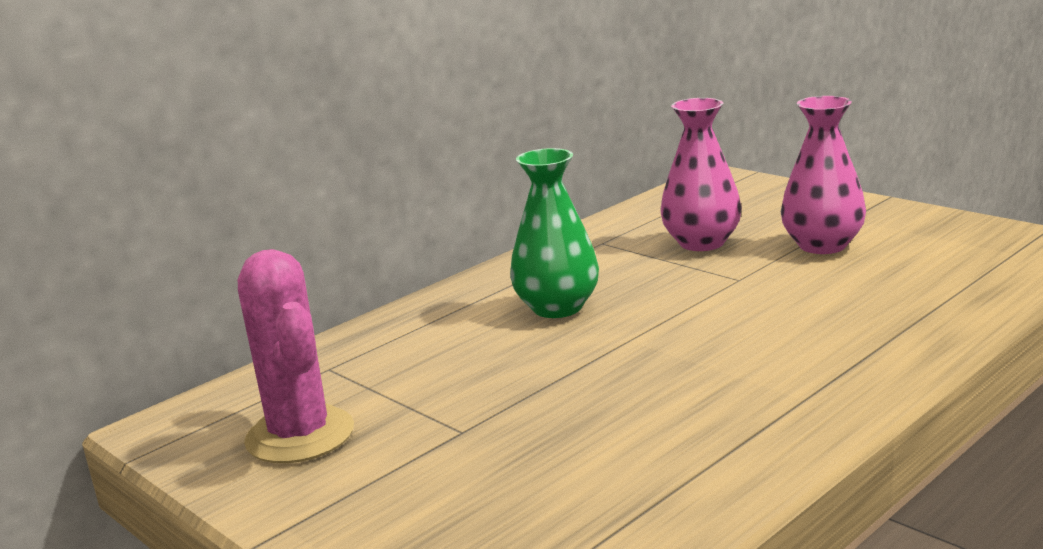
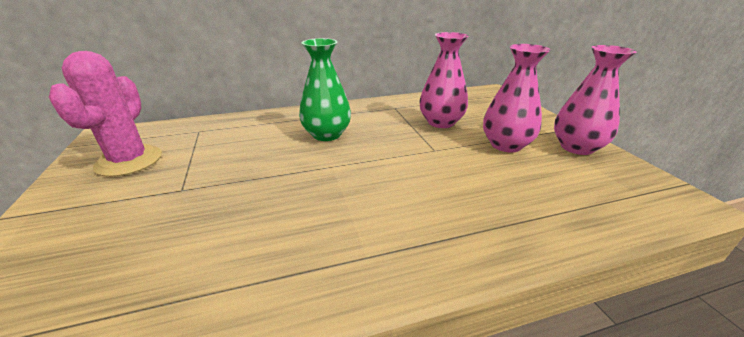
camera: 25 degrees right, 10 degrees up
none -> pink vase [554,45,636,155]

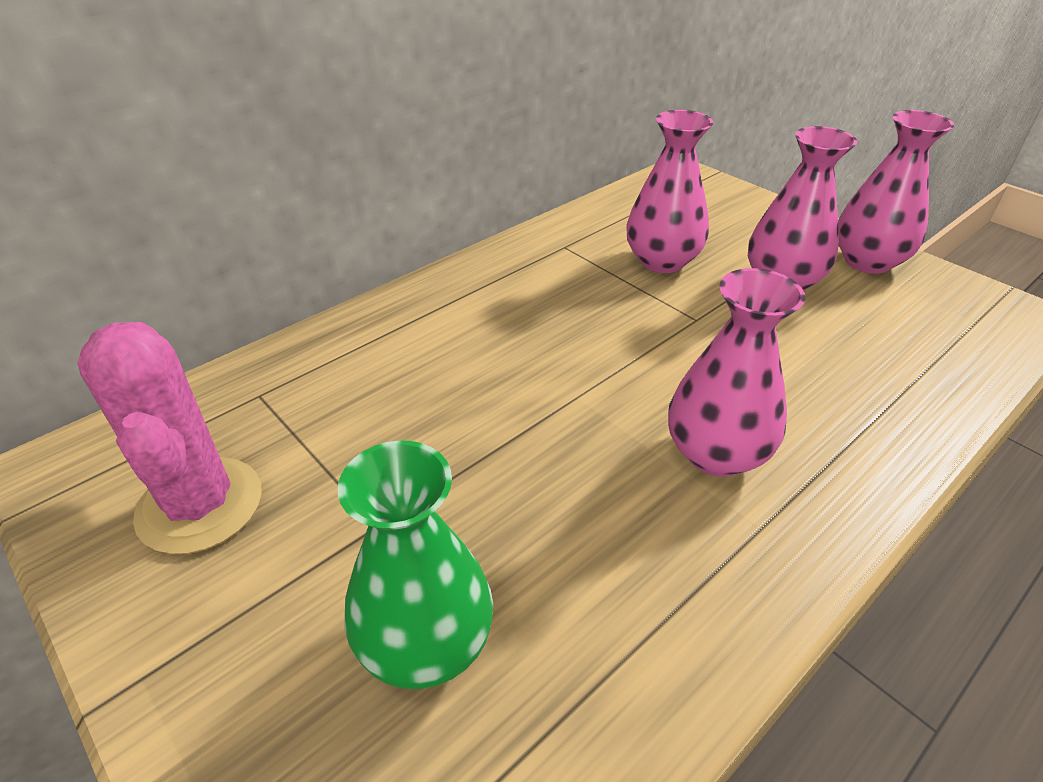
camera: 25 degrees left, 10 degrees up
green vase [299,38,351,141] -> green vase moved to [338,441,493,689]
none -> pink vase [668,268,805,477]

